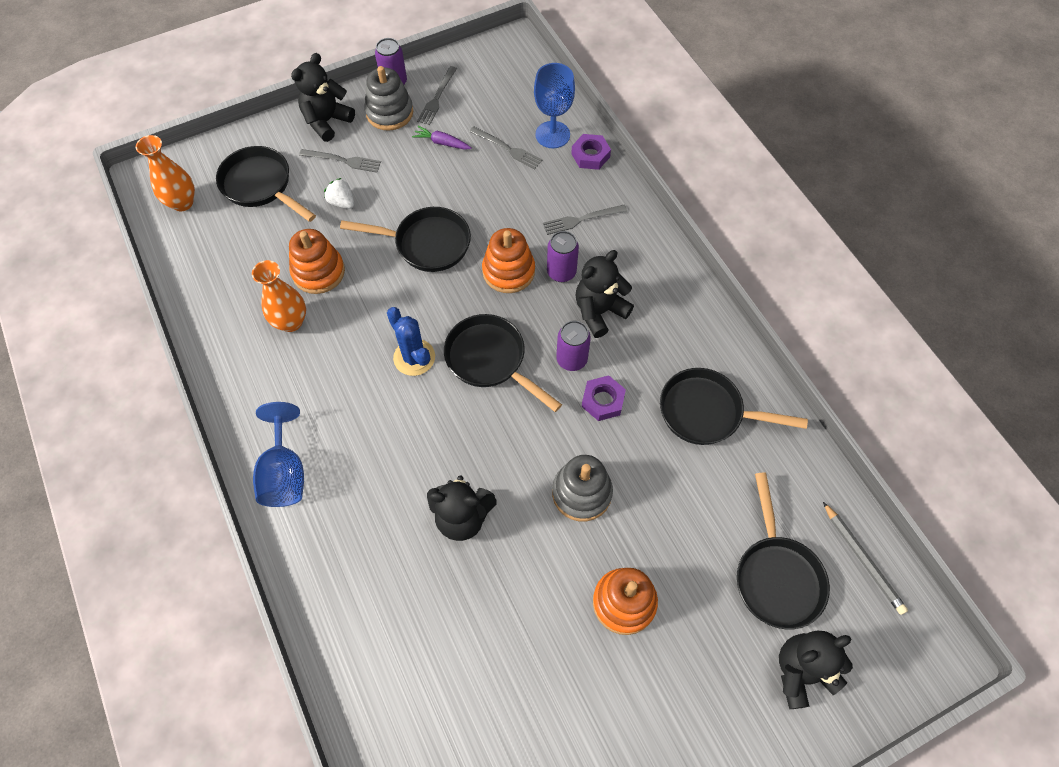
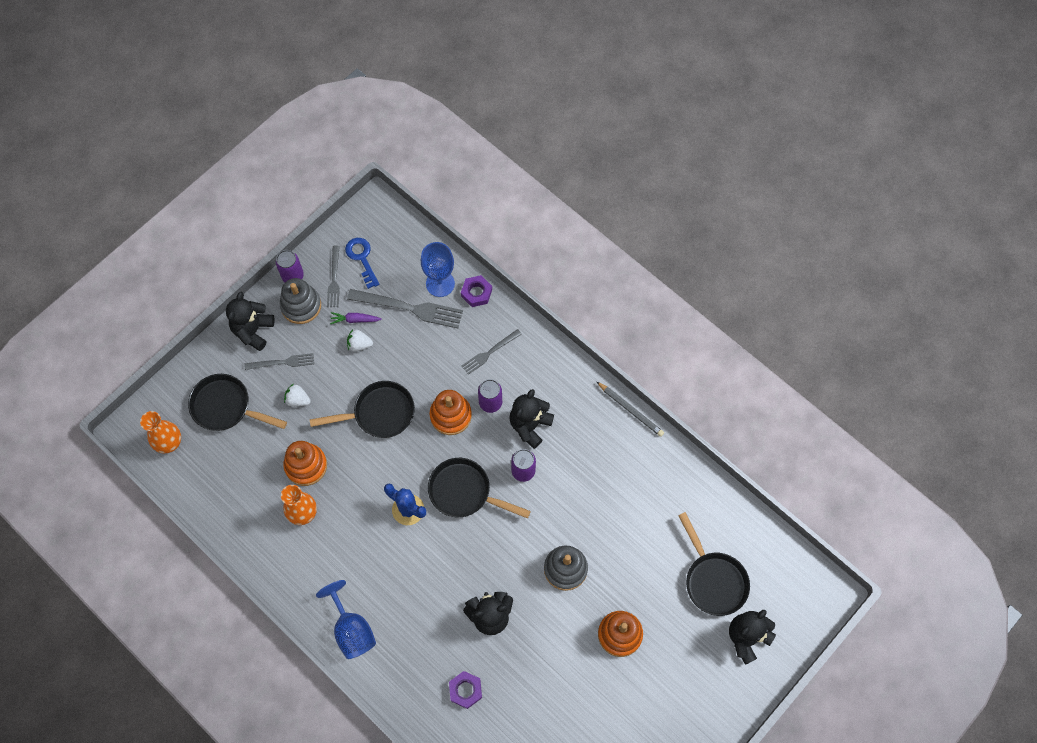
camera: 20 degrees left, 5 degrees up
grey fork [469,126,542,169] -> grey fork [347,289,463,329], size x1.71
purple nut [582,375,626,421] -> purple nut moved to [449,671,482,709]
black pan [660,368,808,445] -> none
grey pencil [823,502,908,615] -> grey pencil moved to [596,381,664,437]
none -> blue key [345,238,379,289]
none -> white strawberry [347,329,373,352]

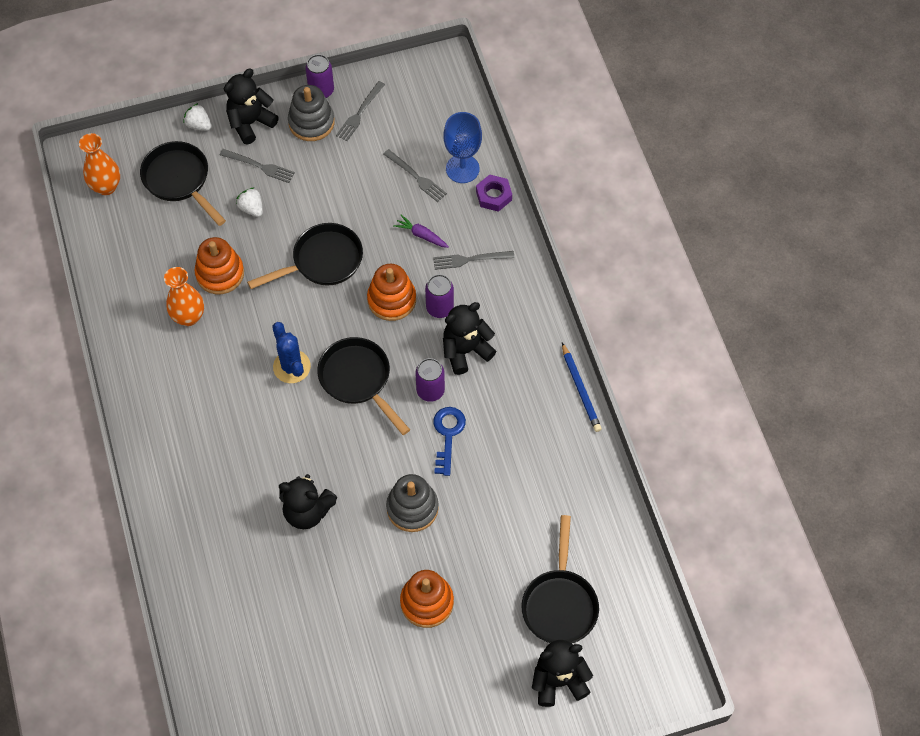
camera: 30 degrees right, 5 degrees down
black pan [310,381,415,438] -> black pan turned 45 degrees counterclockwise [247,223,363,289]
blue goblet [316,580,376,659] -> none
purple carrot [330,312,382,324] -> purple carrot moved to [393,215,449,248]
blue key [345,238,379,289] -> blue key moved to [433,407,466,476]
grey fork [347,289,463,329] -> grey fork [384,149,447,202], size x0.58
white strawberry [347,329,373,352] -> white strawberry moved to [183,103,212,131]
purple nut [449,671,482,709] -> none
grey pencil [596,381,664,437] -> blue pencil [562,343,602,432]

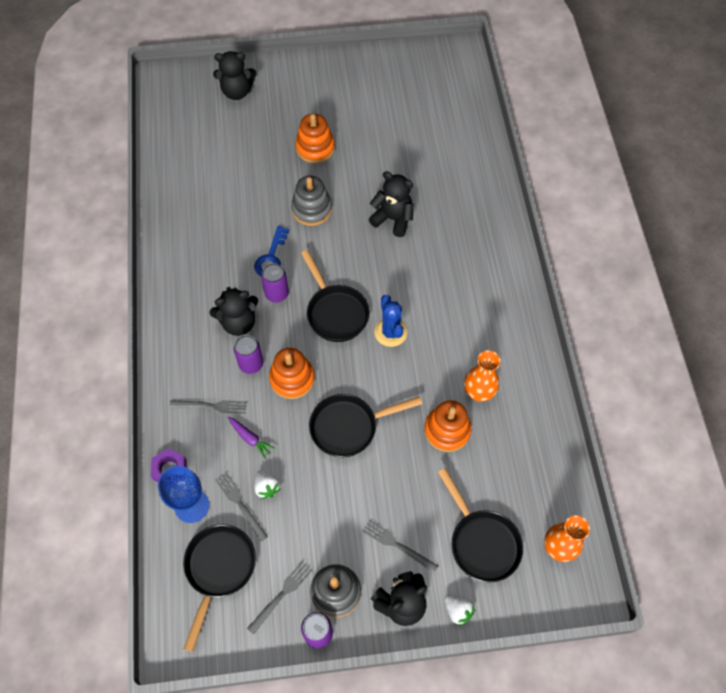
camera: 170 degrees left, 0 degrees up
white strawberry [236,187,263,217] -> white strawberry moved to [254,470,280,500]
black pan [522,515,599,643] -> black pan moved to [183,524,256,652]
blue pencil [562,343,602,432] -> none

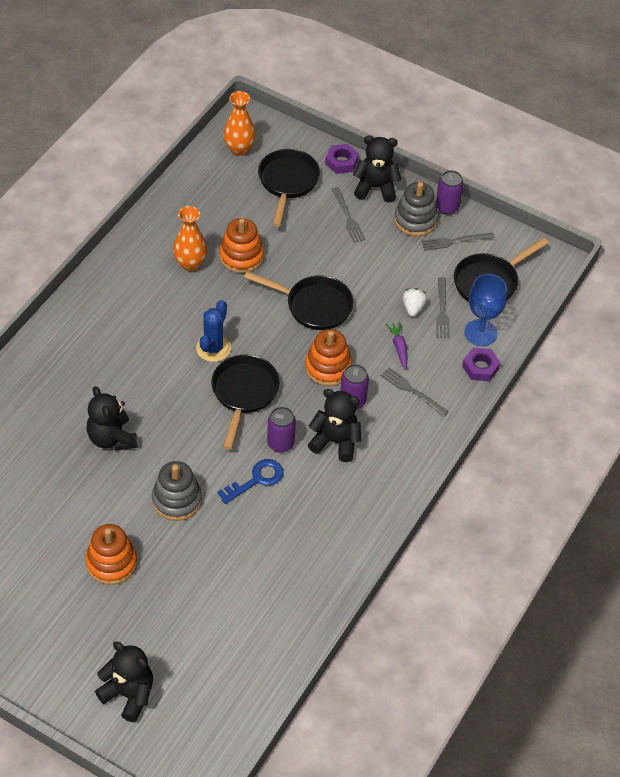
camera: 145 degrees left, 10 degrees down
white strawberry [445,594,475,626] -> purple nut [325,144,359,174]

